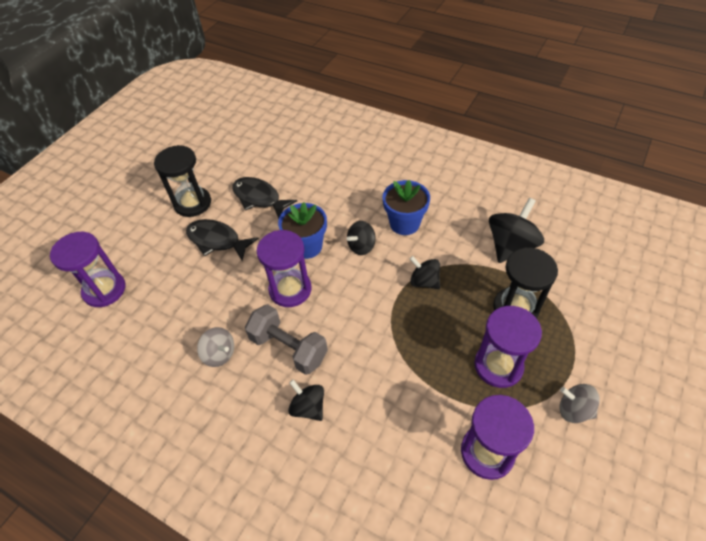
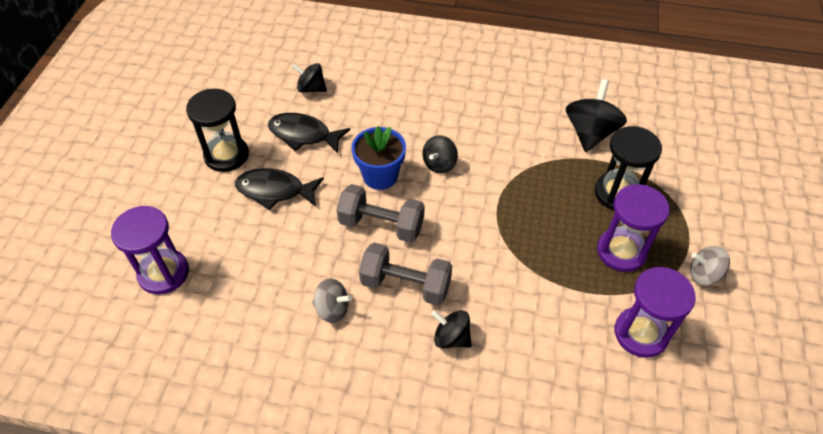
camera: 20 degrees left, 0 degrees up
purple hourglass [256,230,312,307] -> grey dumbbell [336,184,425,243]
blue flower pot [382,180,430,235] -> none
black spinning top [409,256,440,289] -> black spinning top moved to [292,63,327,93]

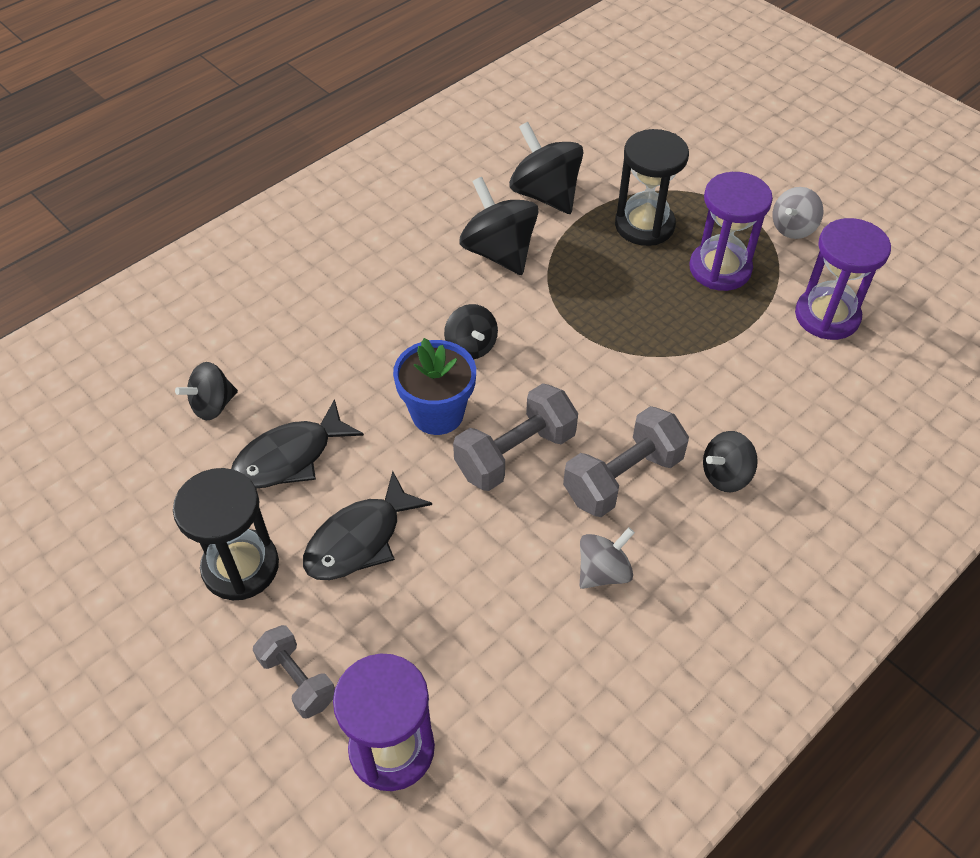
camera: 55 degrees left, 0 degrees up
none -> grey dumbbell [253,625,335,719]
none -> black spinning top [460,177,539,275]

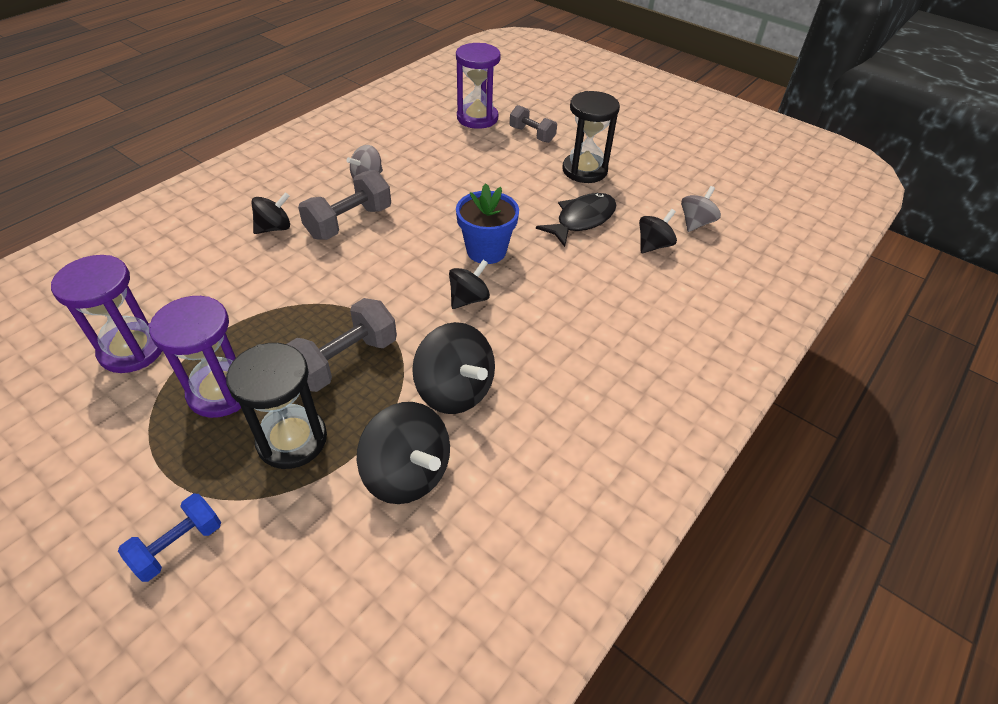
camera: 170 degrees right, 5 degrees down
black fish [303,471,432,580] -> none
black spinning top [444,304,498,359] -> black spinning top turned 75 degrees clockwise [449,260,490,309]
grey dumbbell [453,383,578,491] -> grey dumbbell moved to [287,298,397,392]
grey spinning top [773,187,823,239] -> grey spinning top moved to [681,186,721,232]
none -> blue dumbbell [118,494,221,582]

